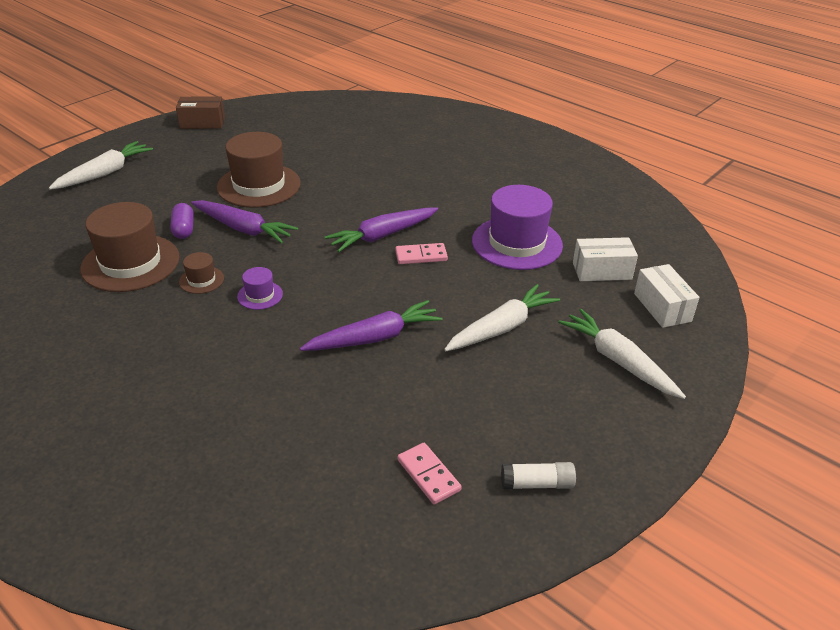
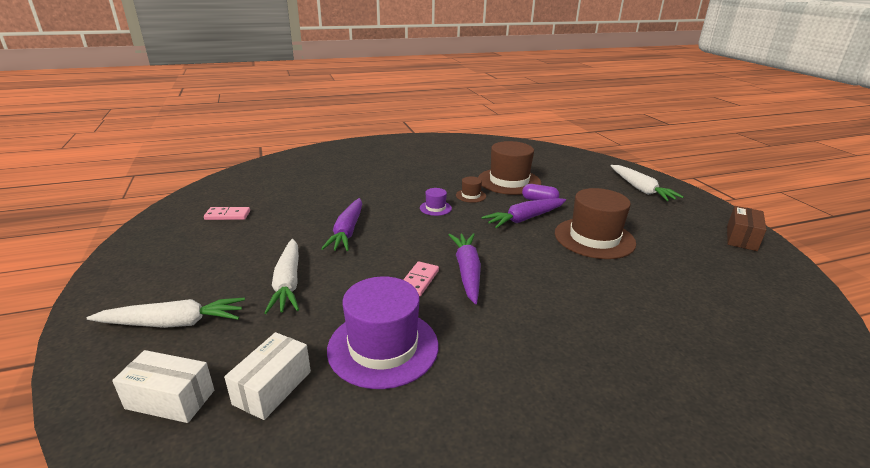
camera: 120 degrees right, 10 degrees down
white glue stick [501,462,576,489] -> none

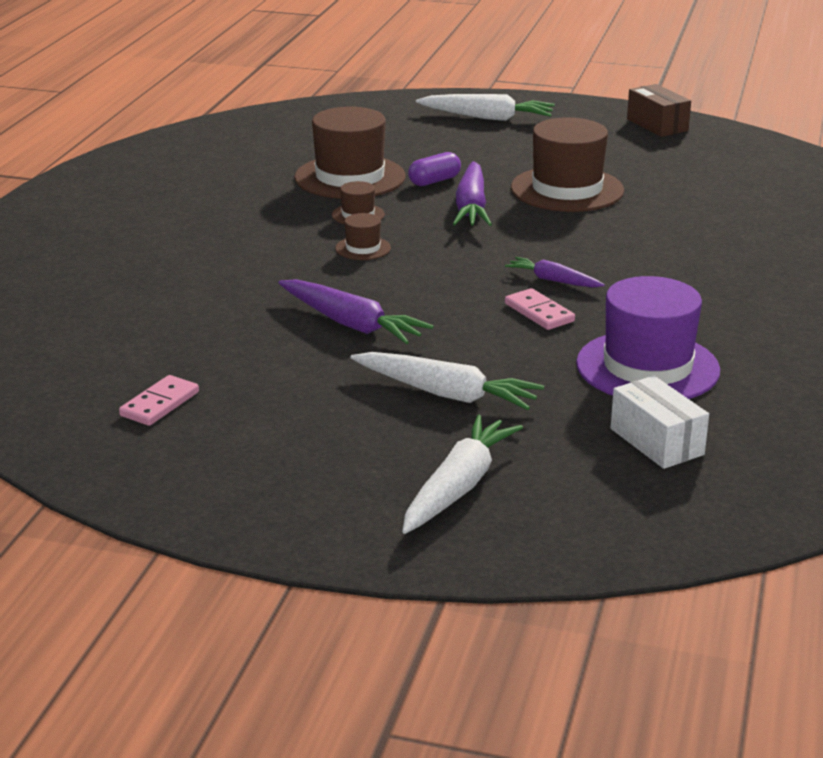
camera: 55 degrees left, 0 degrees up
white box [112,350,214,423] -> none
purple hat [420,188,452,216] -> brown hat [335,213,391,260]
purple carrot [449,233,481,304] -> purple carrot [505,257,605,288], size x0.60

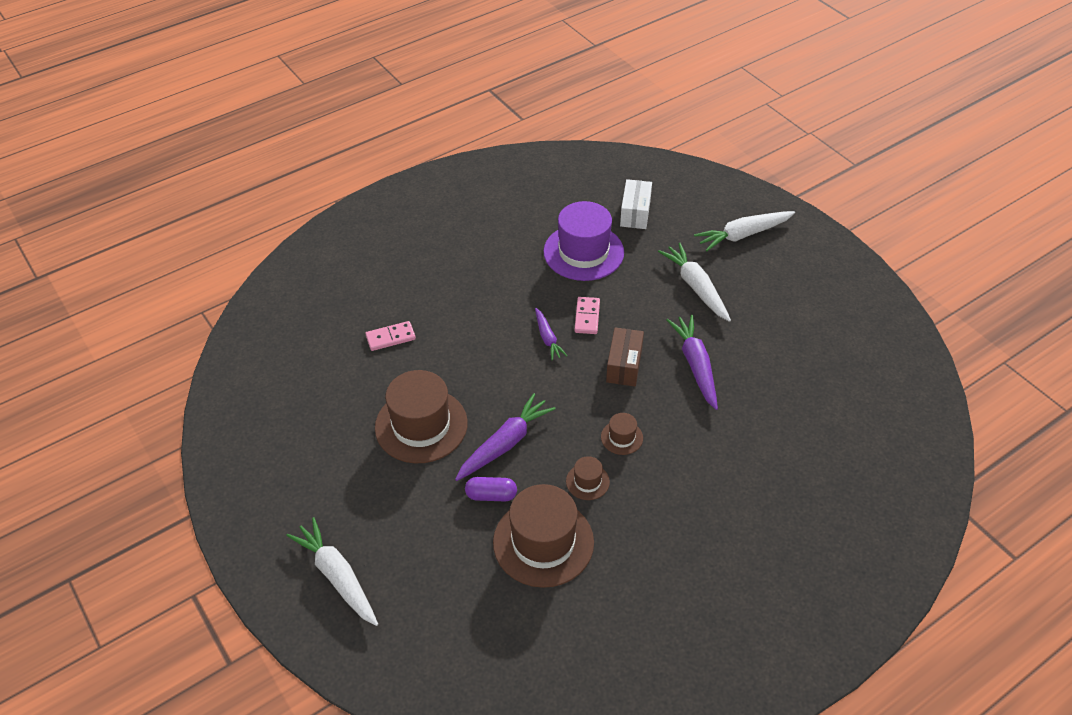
camera: 140 degrees left, 20 degrees up
pink domino [119,375,199,426] -> pink domino moved to [366,321,416,351]
brown box [627,84,691,137] -> brown box moved to [606,327,644,386]

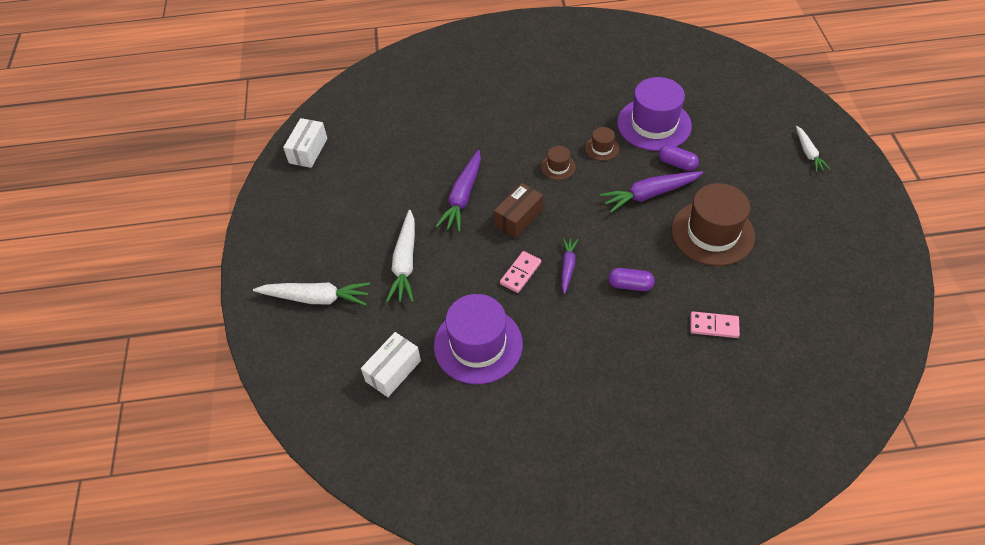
camera: 150 degrees left, 5 degrees up
white carrot [286,517,378,626] -> white carrot [796,126,830,172], size x0.60
brown hat [493,484,594,588] -> purple hat [617,77,692,151]
none -> white box [283,118,328,168]
none -> purple capsule [608,268,655,291]

